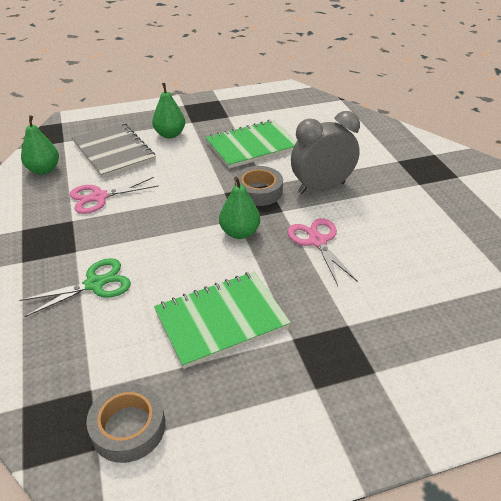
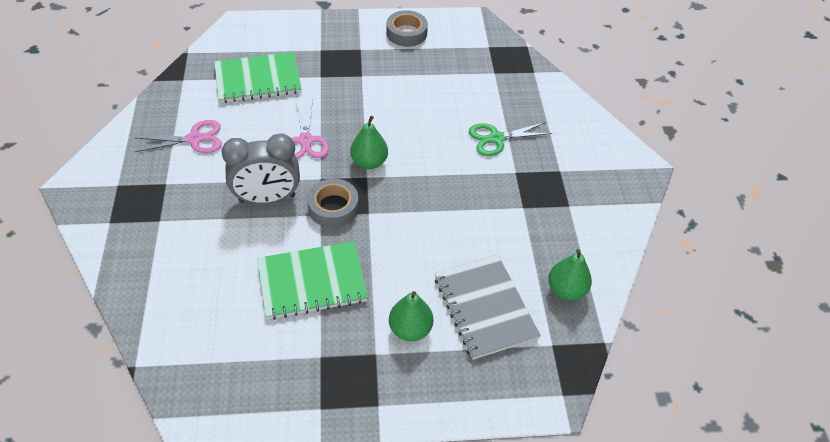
camera: 170 degrees left, 10 degrees up
pink scissors [70,177,159,214] -> pink scissors moved to [135,120,222,153]
grey tape [86,383,165,463] -> grey tape moved to [386,10,428,47]
green notebook [154,272,291,369] -> green notebook moved to [214,52,302,103]

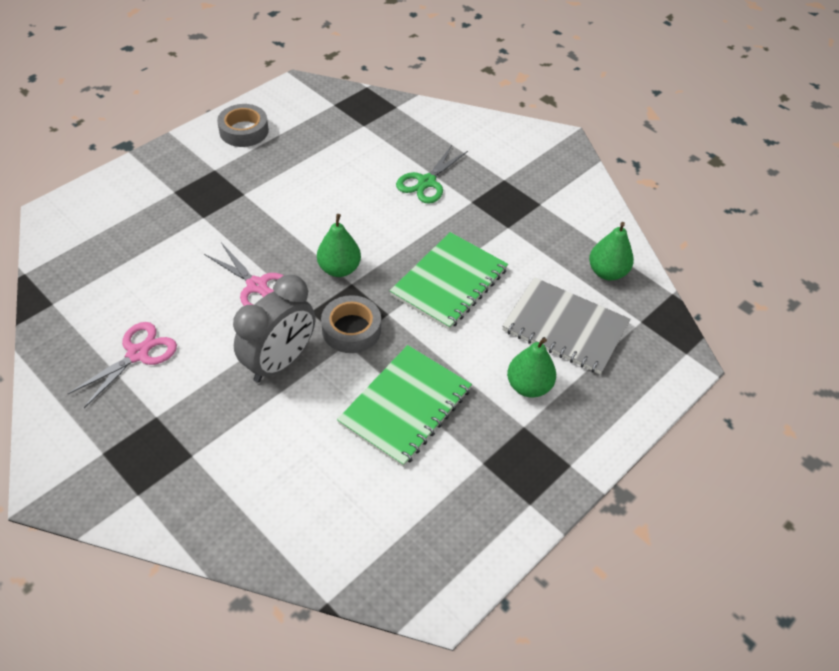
camera: 40 degrees left, 0 degrees up
green notebook [214,52,302,103] -> green notebook moved to [390,232,508,330]

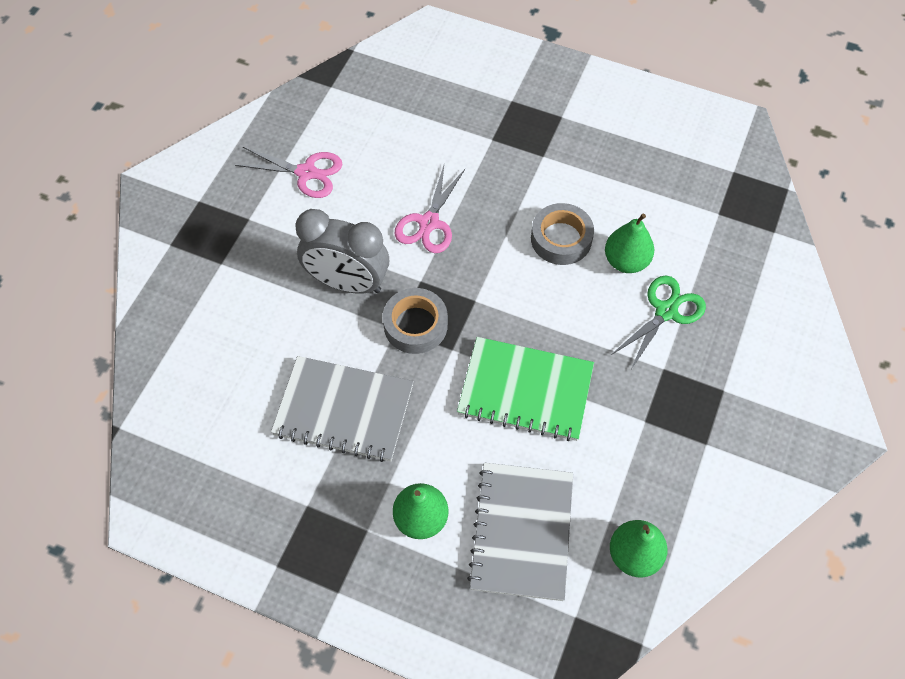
camera: 70 degrees right, 10 degrees up
grey tape [217,104,269,147] -> grey tape moved to [531,203,594,265]
green pear [317,214,361,277] -> green pear moved to [605,214,654,273]
green notebook [337,345,472,467] -> grey notebook [271,356,414,462]
green scissors [396,145,468,204] -> green scissors turned 120 degrees clockwise [610,276,706,369]

